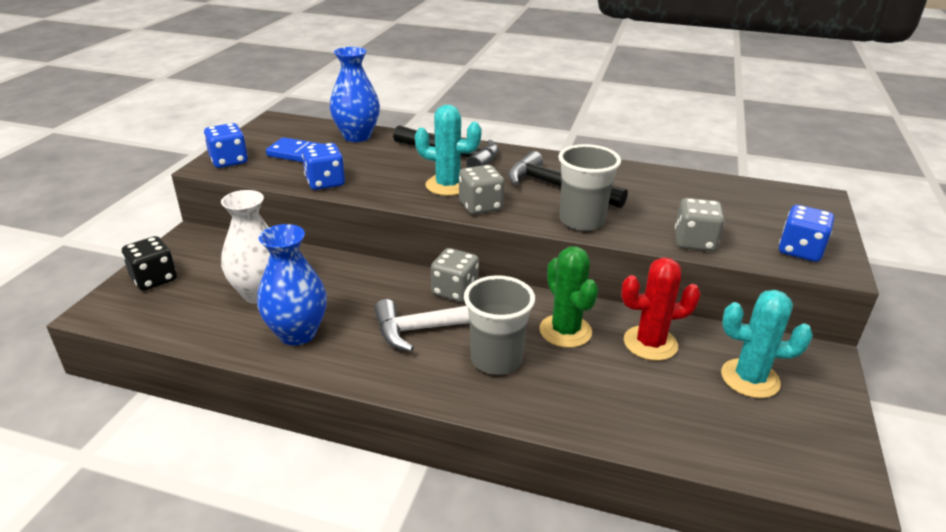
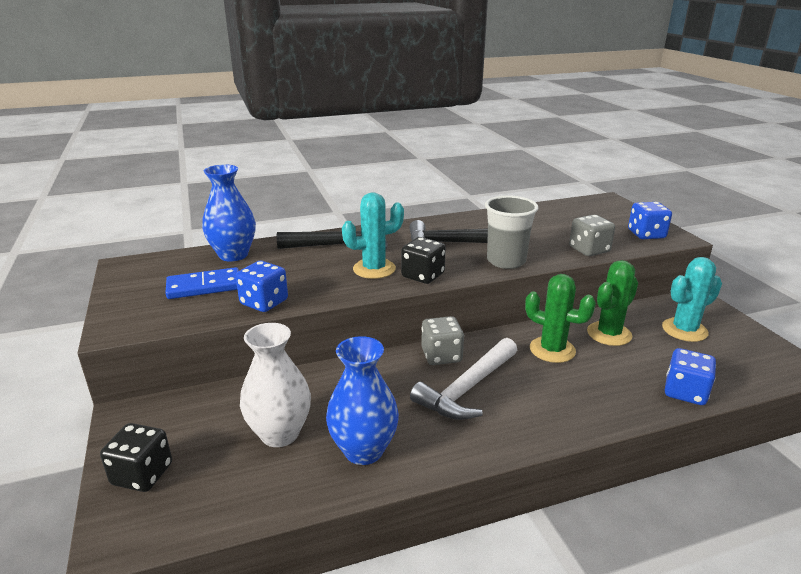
camera: 35 degrees left, 5 degrees down
blue dice [204,123,248,168] -> blue dice moved to [665,348,716,405]
grey dice [459,165,504,215] -> black dice [401,237,446,284]
grey cup [464,275,535,375] -> none
red cactus [621,258,701,361] -> green cactus [587,260,638,346]

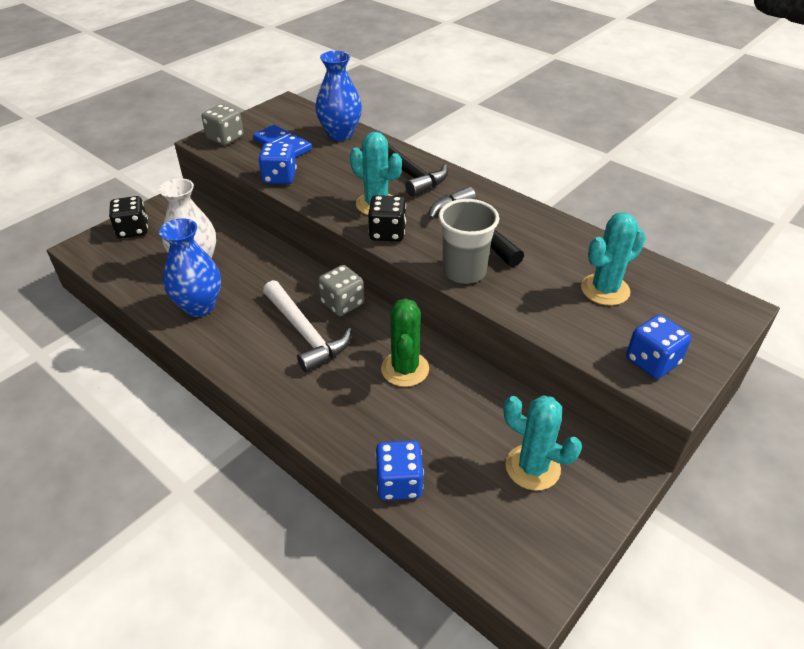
camera: 60 degrees right, 15 degrees up
white hammer [410,338,517,420] -> white hammer turned 135 degrees counterclockwise [263,280,352,373]
grey dice [569,215,615,256] -> grey dice moved to [202,104,244,146]
green cactus [587,260,638,346] -> none
none -> turquoise cactus [581,212,646,306]

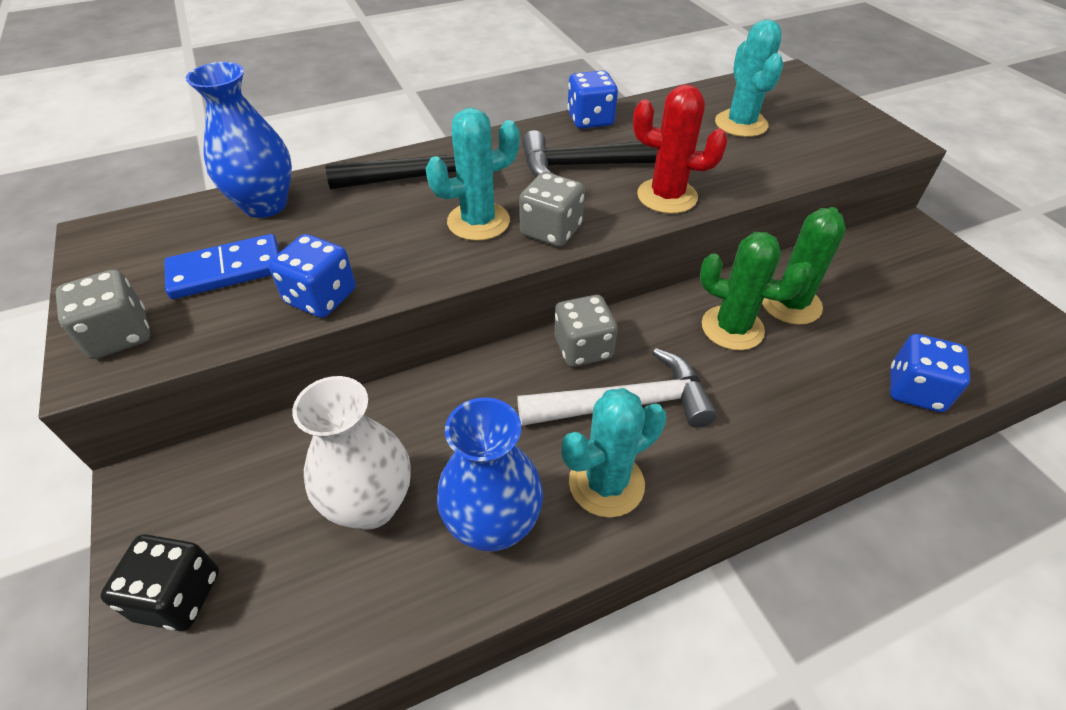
camera: 65 degrees left, 5 degrees up
black dice [368,195,406,242] -> grey dice [519,172,585,247]
grey cup [438,199,499,284] -> red cactus [633,84,728,214]
turquoise cactus [504,395,582,491] -> turquoise cactus moved to [562,388,667,517]
blue dice [626,315,691,379] -> blue dice moved to [567,70,618,129]
none -> green cactus [762,207,846,325]

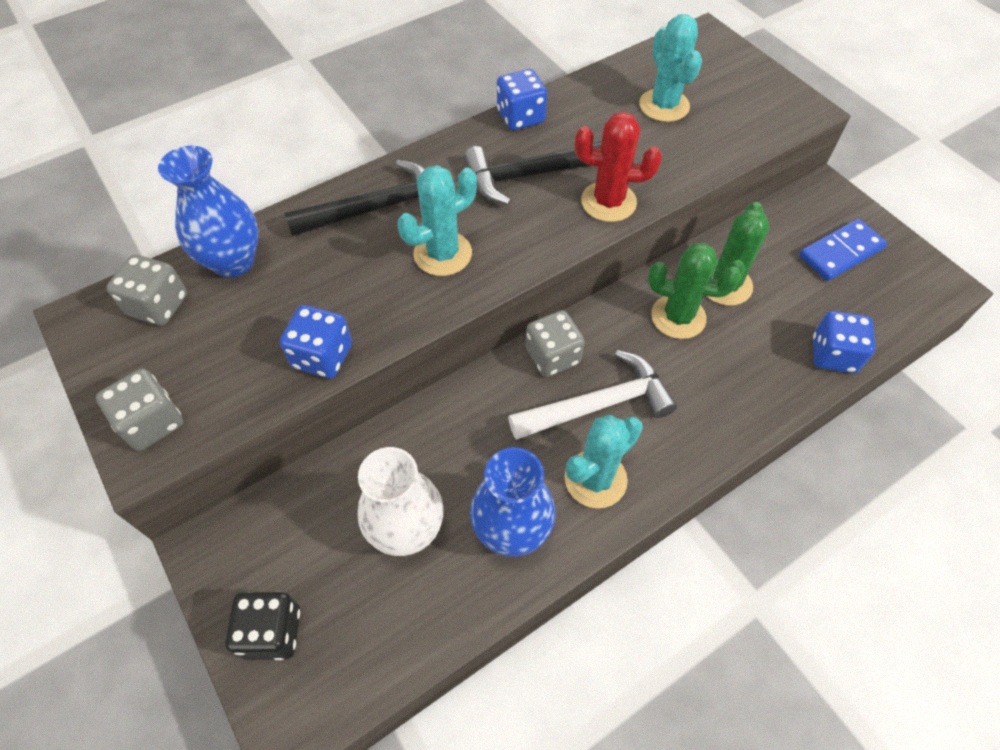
camera: 10 degrees left, 10 degrees up
blue domino [164,234,280,299] -> blue domino moved to [799,219,887,281]
grey dice [519,172,585,247] -> grey dice moved to [106,255,187,326]

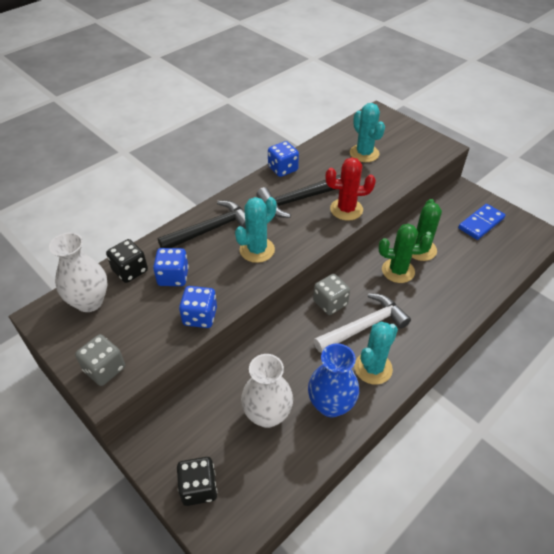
camera: 10 degrees left, 10 degrees down
grey dice [106,255,187,326] -> white vase [49,232,107,312]
blue vase [158,145,258,278] -> black dice [106,239,148,283]
blue dice [813,311,875,373] -> blue dice moved to [153,248,189,286]

